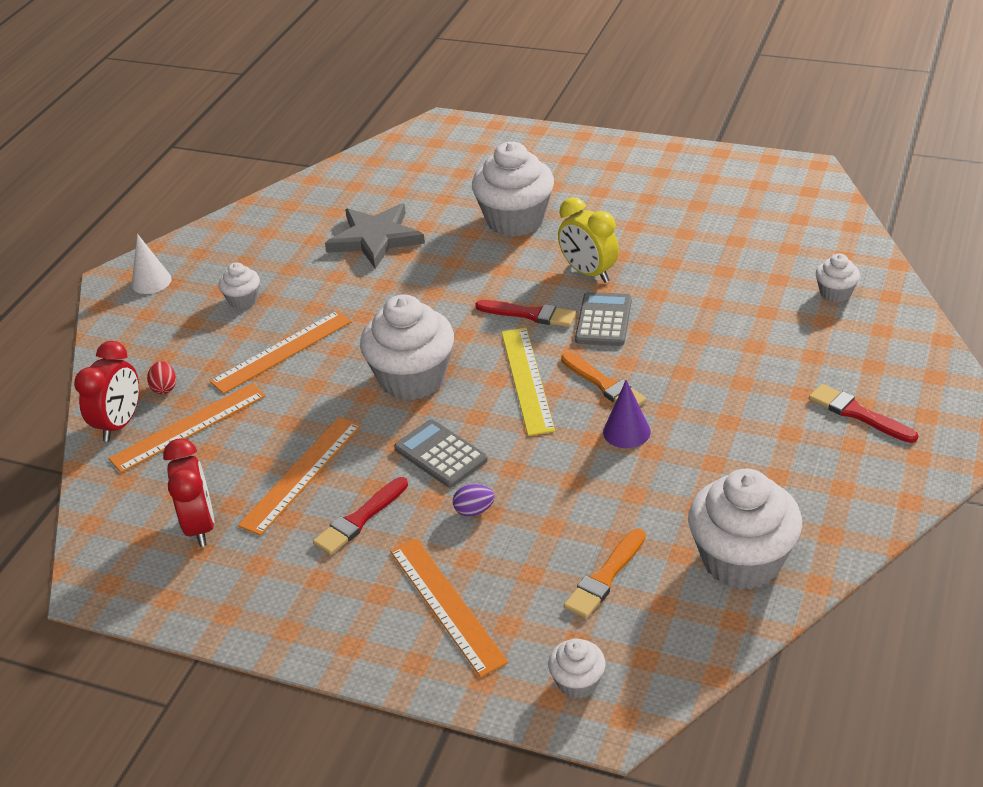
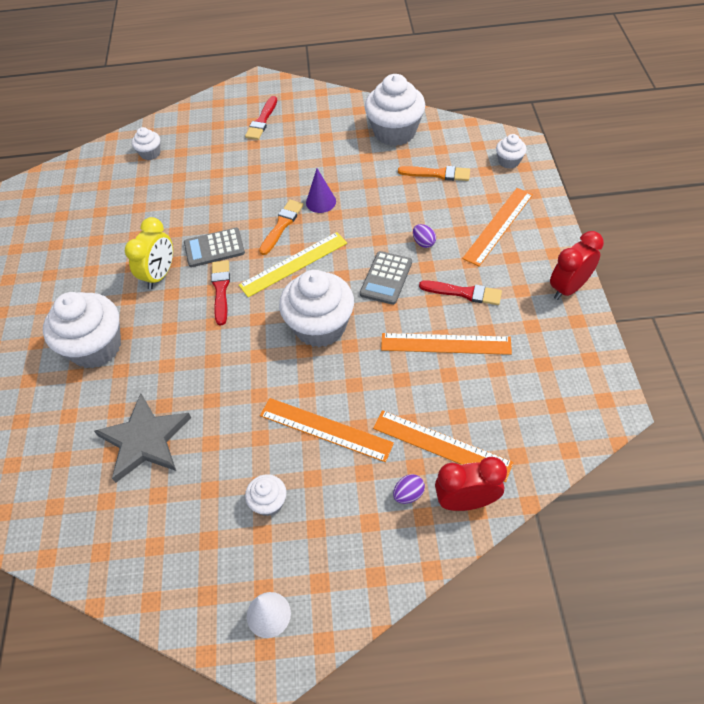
camera: 115 degrees left, 15 degrees up
red egg [147,361,176,394] -> purple egg [393,474,425,504]
red clock [163,438,214,547] -> red clock moved to [550,231,604,300]

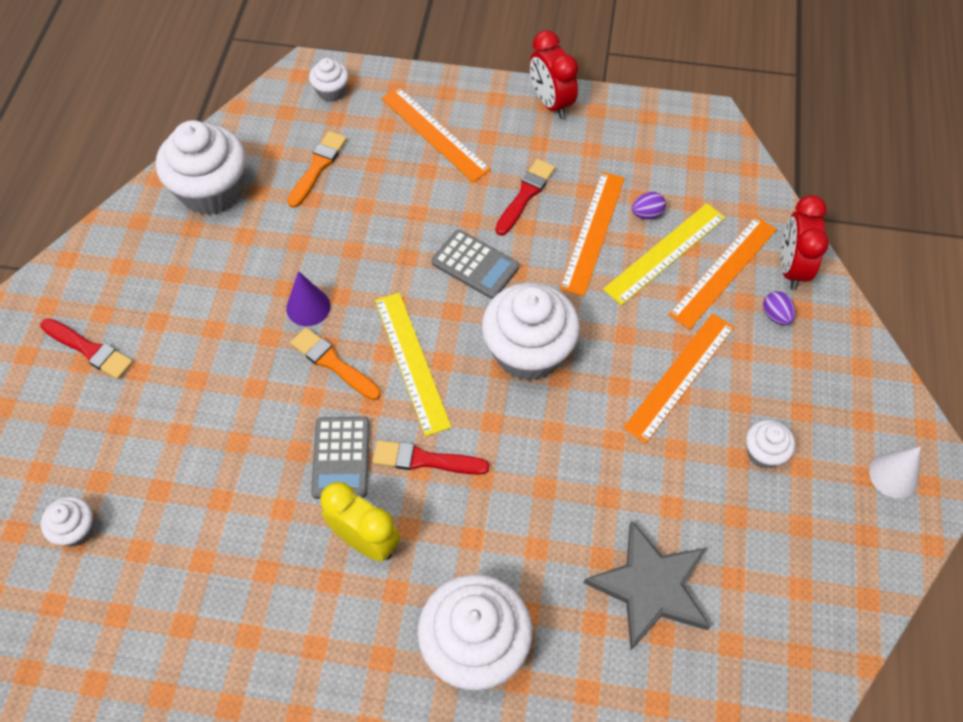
camera: 80 degrees left, 5 degrees up
purple egg [413,224,436,248] -> purple egg moved to [632,192,666,219]
none -> yellow ruler [603,203,725,305]

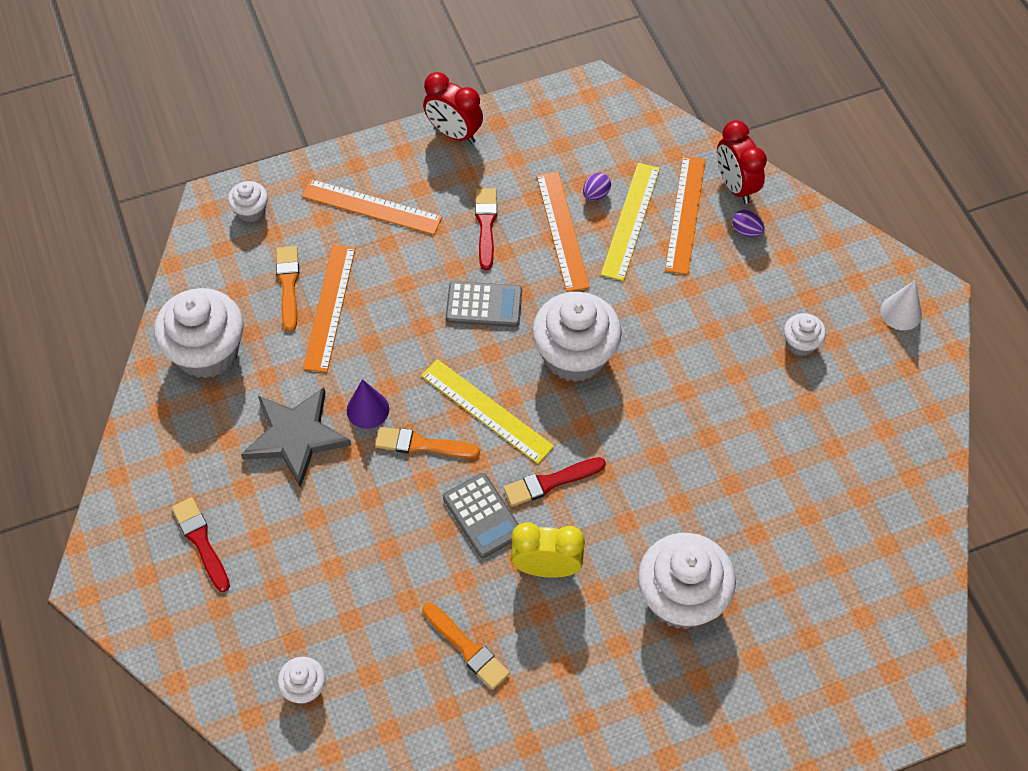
camera: 30 degrees left, 0 degrees up
red brush [40,318,133,379] -> red brush turned 120 degrees counterclockwise [172,497,230,592]
grey star [584,520,711,650] -> grey star moved to [241,387,352,488]
orange ruler [623,313,735,444] -> orange ruler moved to [303,245,356,372]
none -> orange brush [422,602,510,690]

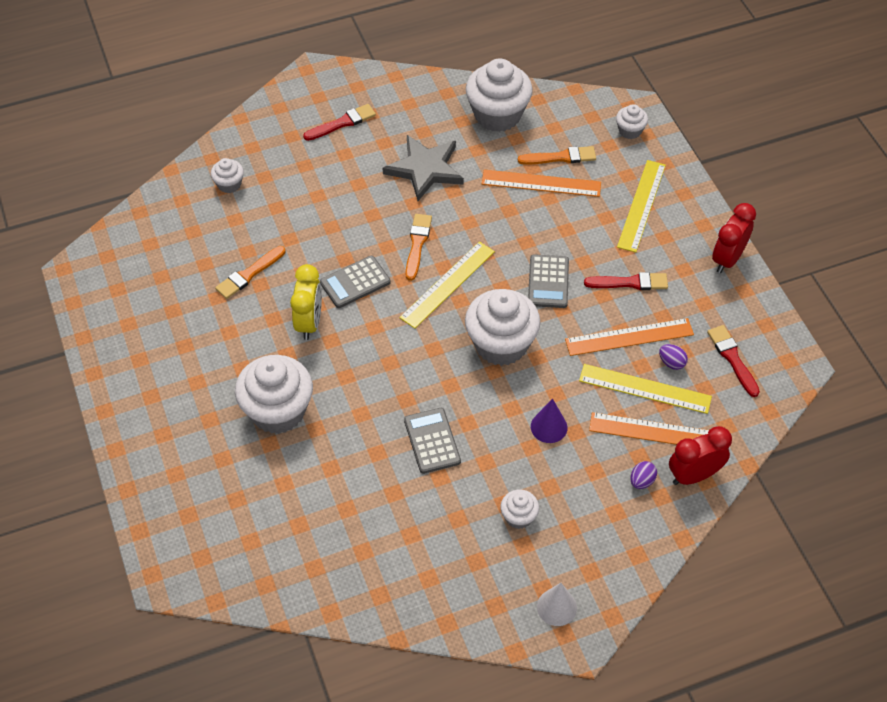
camera: 90 degrees right, 5 degrees down
orange ruler [301,179,442,235] -> yellow ruler [617,160,666,253]
purple cone [347,379,389,429] -> purple cone moved to [531,398,568,443]
red brush [503,457,606,507] -> red brush moved to [707,325,760,397]
none -> grey calculator [404,408,461,474]

